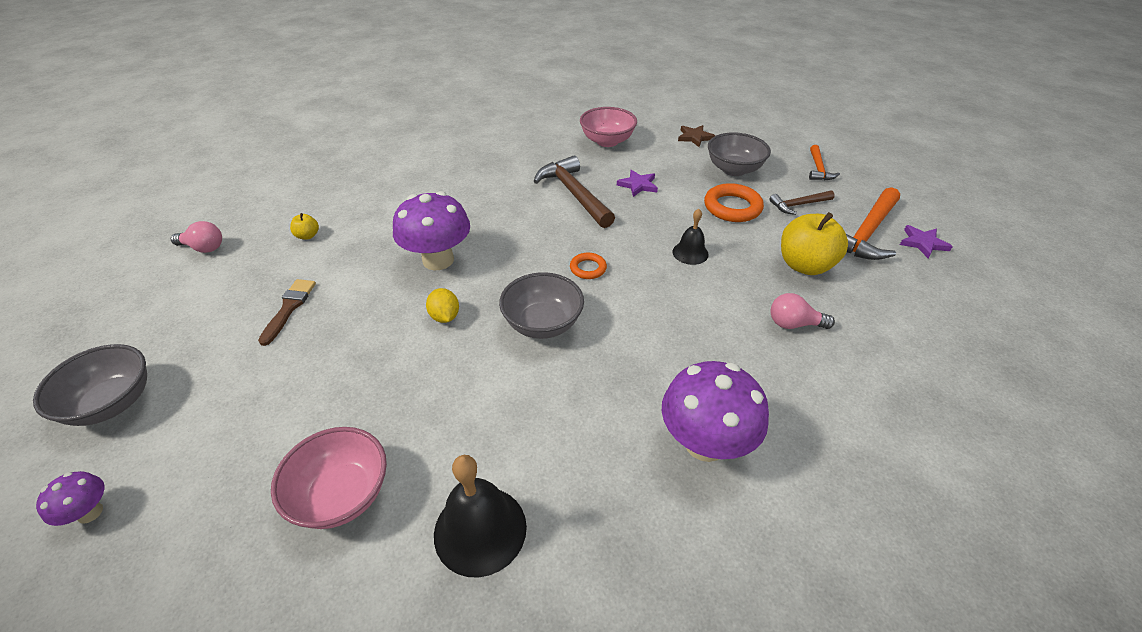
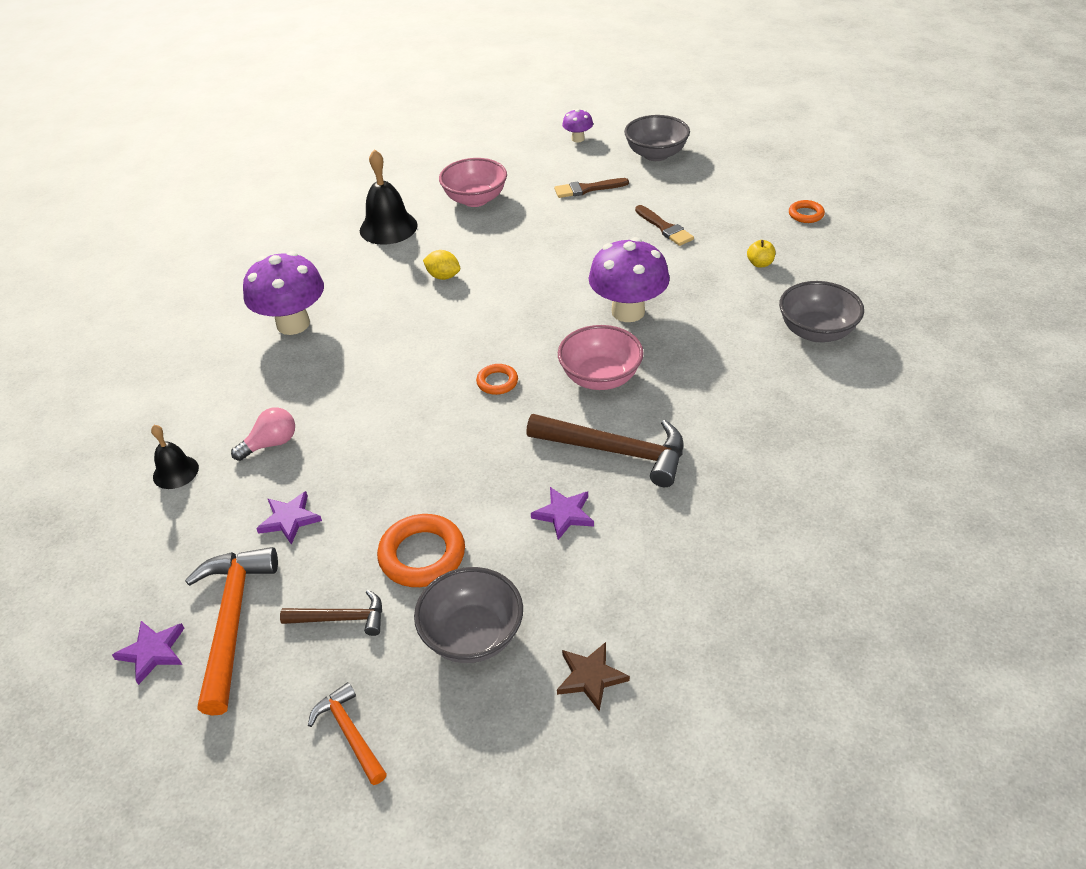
camera: 140 degrees right, 0 degrees up
pink light bulb [171,221,222,253] -> orange ring [789,200,825,223]
yellow lemon [426,288,459,323] -> yellow lemon moved to [423,250,460,280]
grey bowl [499,272,584,339] -> grey bowl moved to [779,281,864,342]
pink bowl [580,107,637,147] -> pink bowl moved to [558,325,644,390]
black bell [672,209,709,265] -> black bell moved to [151,425,199,489]
brown hammer [769,190,835,215] -> brown hammer turned 60 degrees clockwise [280,590,382,636]
yellow apple [781,212,848,275] -> purple star [256,491,322,545]
none -> brown brush [554,178,629,198]

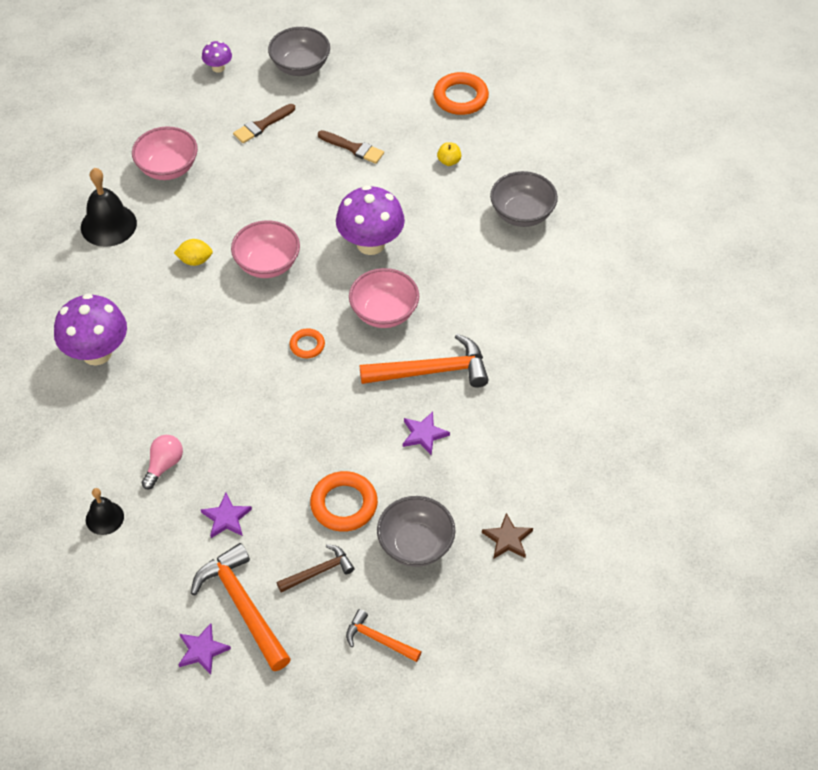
camera: 30 degrees left, 10 degrees up
brown hammer [526,414,683,487] -> orange hammer [360,334,489,388]
orange ring [789,200,825,223] -> orange ring [433,72,489,115], size x1.77
none -> pink bowl [231,220,300,278]

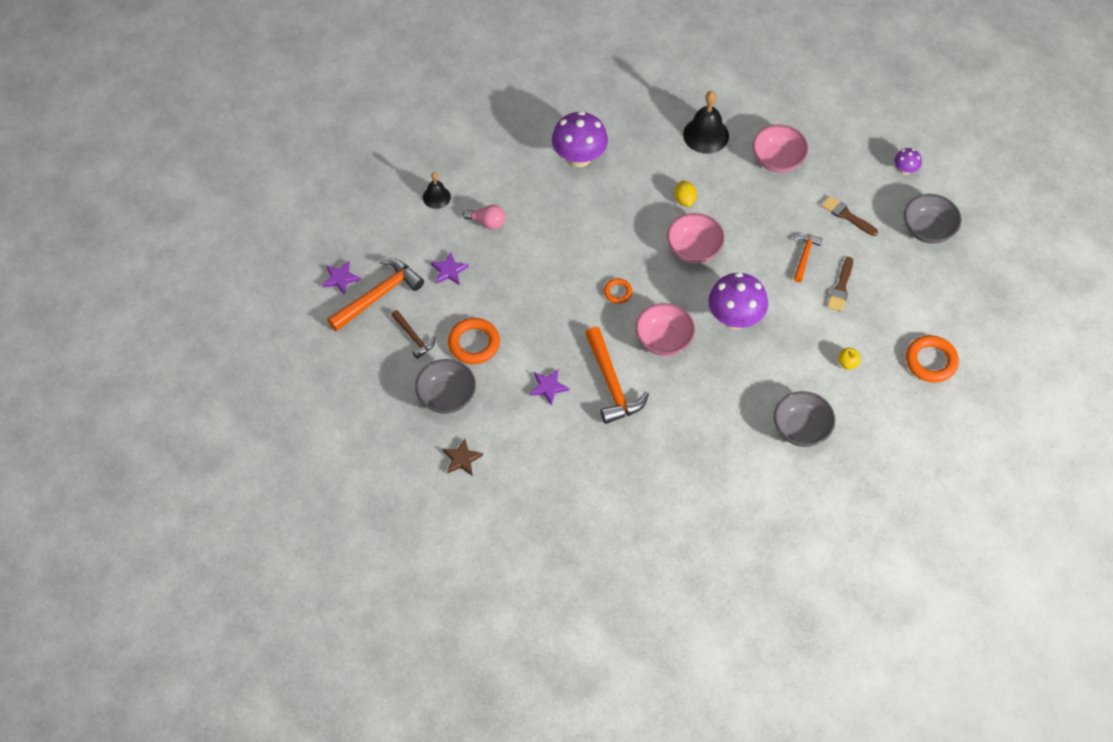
camera: 80 degrees right, 5 degrees up
orange hammer [346,609,421,662] -> orange hammer moved to [793,235,822,282]

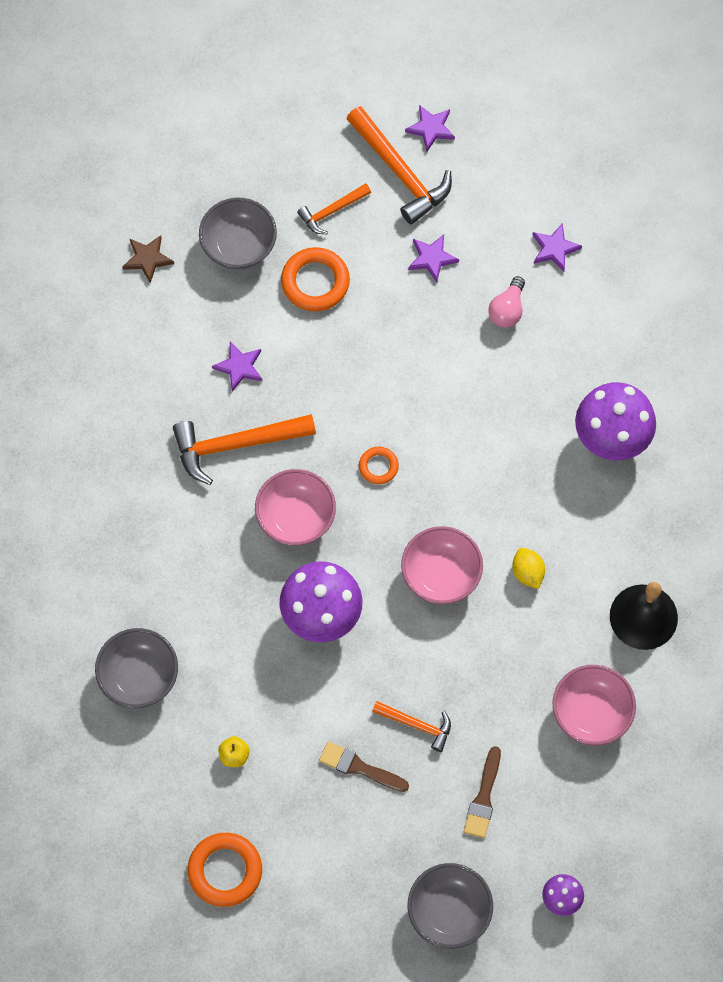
camera: 95 degrees right, 10 degrees up
brown hammer [391,310,435,359] -> orange hammer [297,183,371,234]
black bell [423,172,451,209] -> purple star [532,223,582,272]
yellow lemon [675,181,697,207] -> yellow lemon turned 75 degrees clockwise [513,548,545,589]
brown brush [821,196,878,236] -> brown brush turned 150 degrees clockwise [464,746,501,838]

